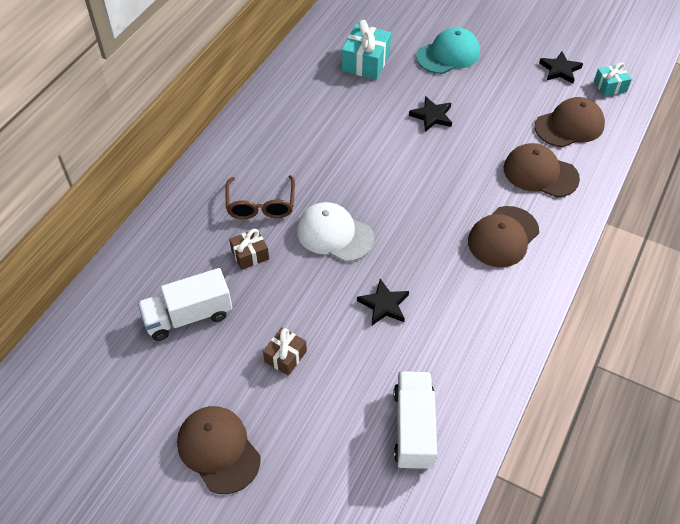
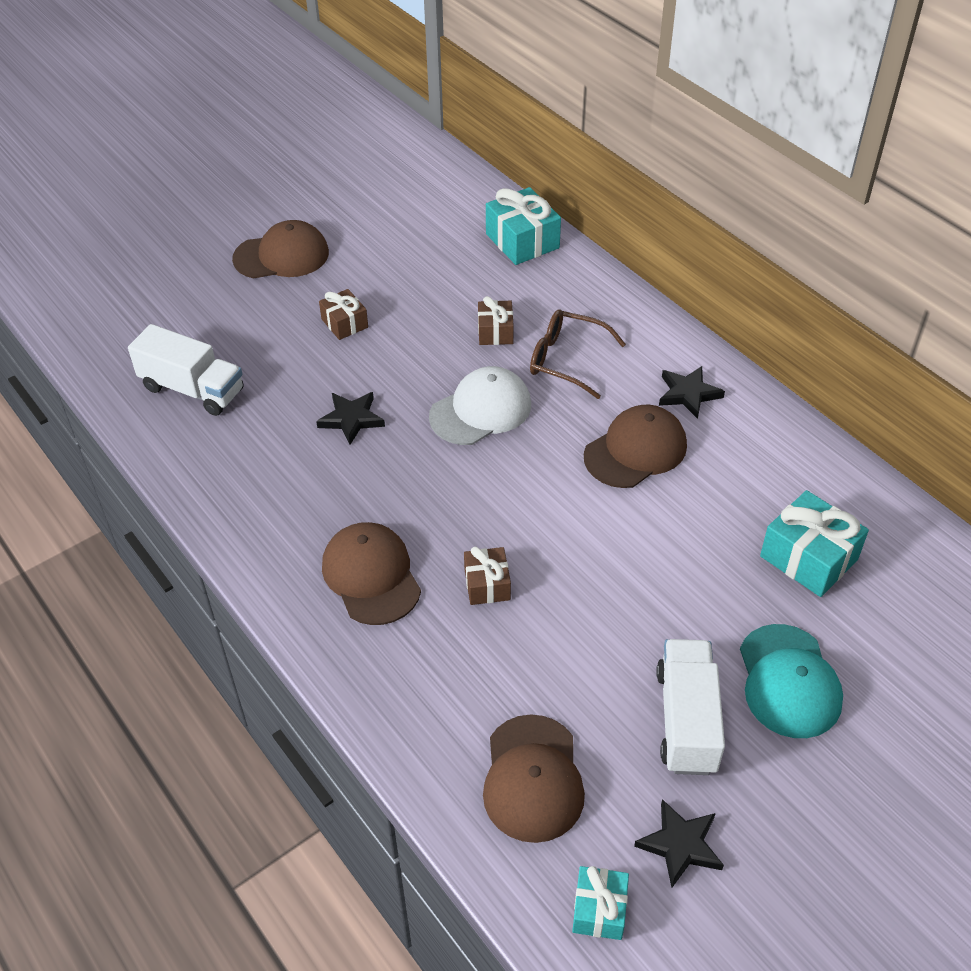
camera: 115 degrees right, 5 degrees down
white truck [138,268,232,341] -> white truck moved to [656,639,725,775]
black star [409,96,452,132] -> black star moved to [659,366,725,419]
brown cap [504,143,580,198] -> brown cap moved to [584,405,687,488]
none -> brown gift [464,546,511,605]
none -> turquoise gift [486,187,561,265]

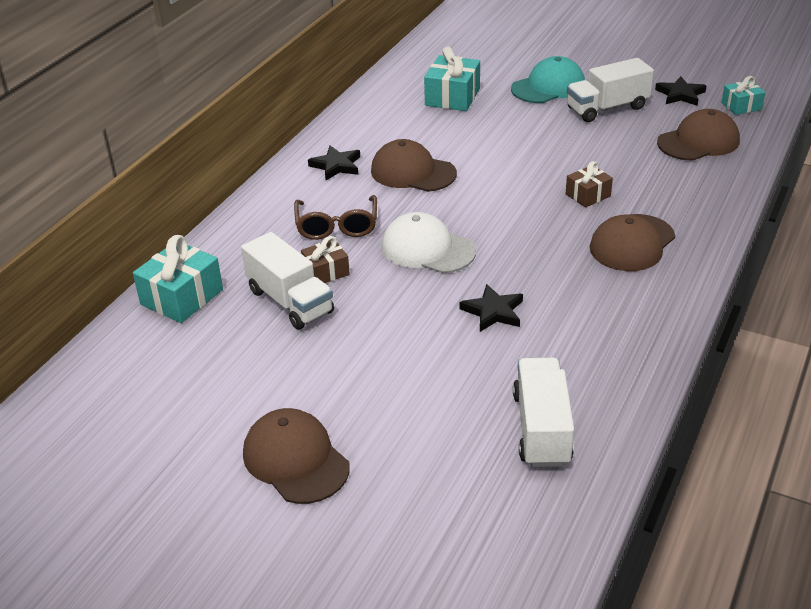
camera: 115 degrees left, 10 degrees down
brown gift [319,289,368,340] -> none
none -> white truck [241,232,334,330]

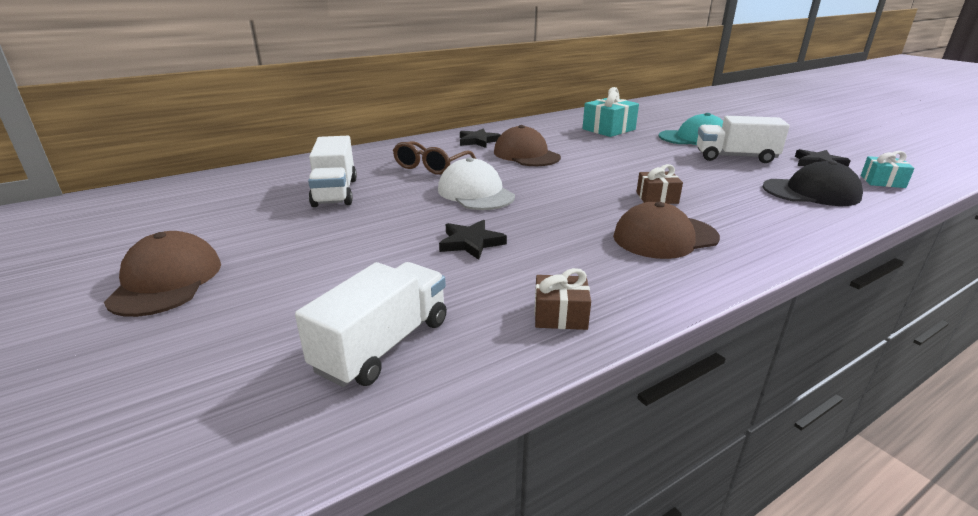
camera: 30 degrees right, 10 degrees down
turquoise gift [133,235,223,323] -> none
brown gift [301,236,350,283] -> brown gift moved to [534,268,591,330]
brown cap [657,109,740,161] -> black cap [763,160,863,206]

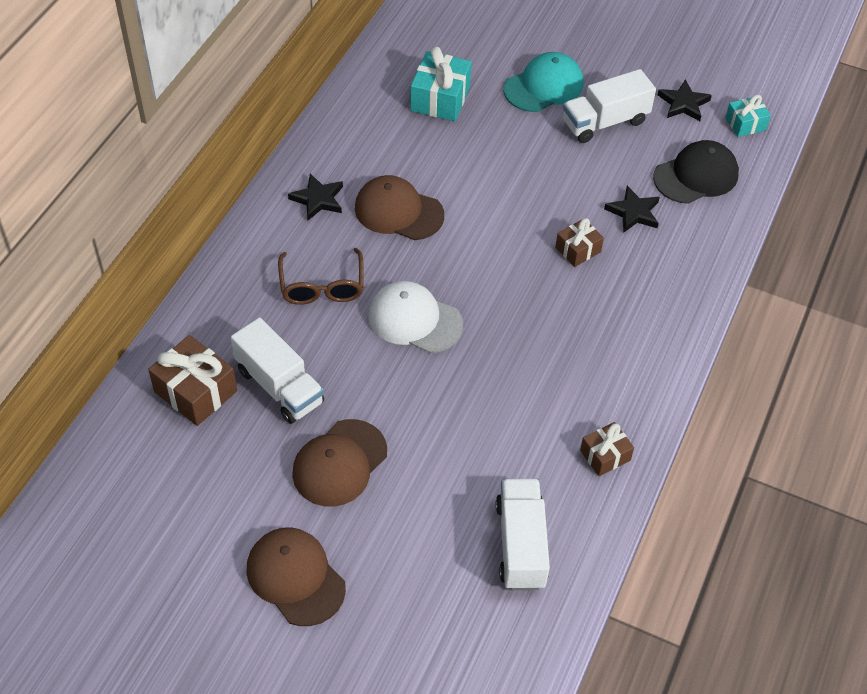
camera: 35 degrees left, 25 degrees up
black star [439,220,507,260] -> black star moved to [604,186,660,233]
brown cap [613,202,720,259] -> brown cap moved to [292,419,387,507]
none -> brown gift [148,335,237,426]

